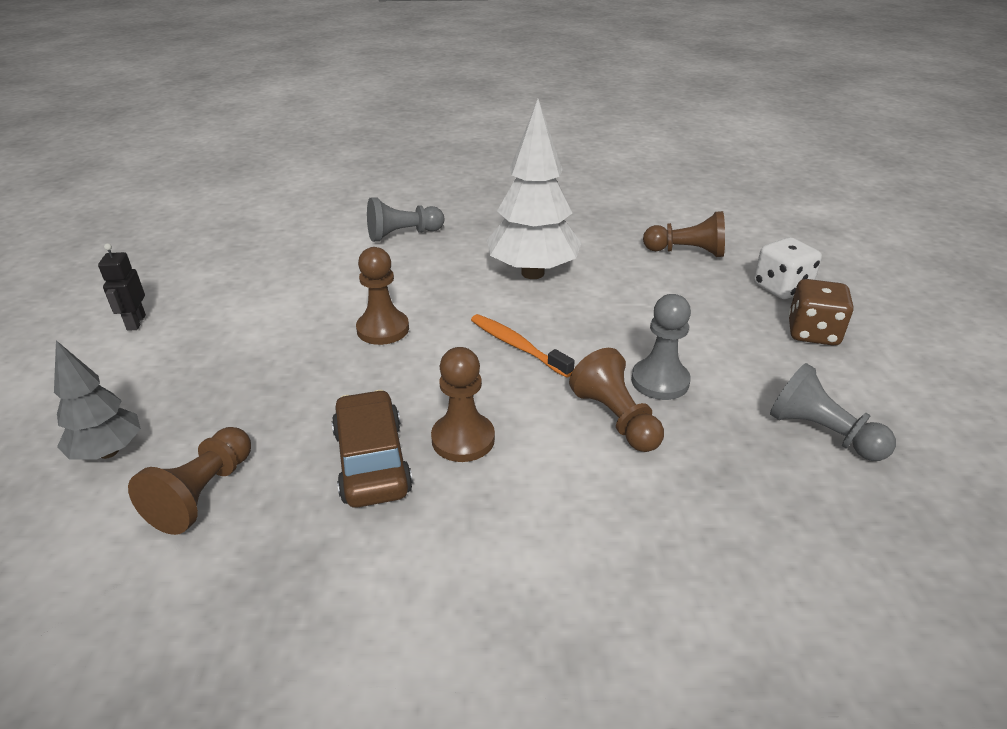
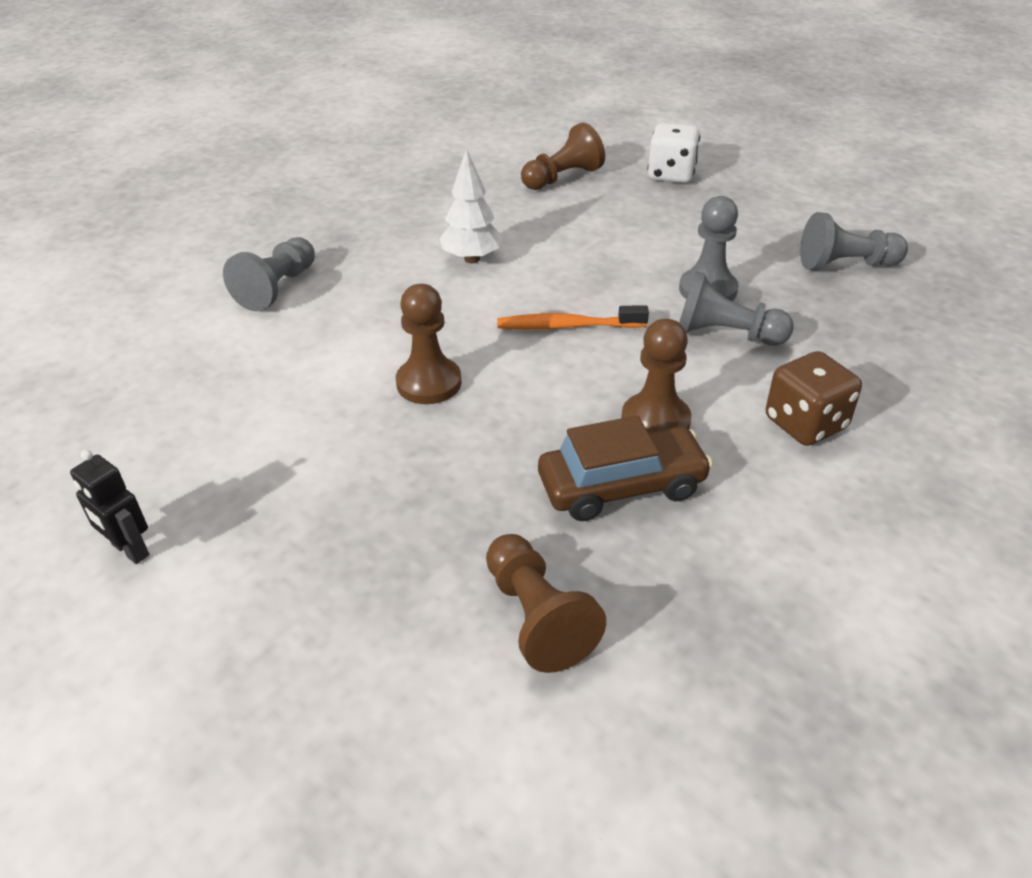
camera: 45 degrees left, 5 degrees up
grey tree [54,341,141,460] -> none
brown car [332,390,413,508] -> brown car turned 135 degrees clockwise [538,416,713,521]
white tree [487,99,581,279] -> white tree [440,149,503,263], size x0.57
brown pawn [569,348,664,452] -> grey pawn [679,271,794,346]
brown dice [788,279,854,346] -> brown dice moved to [765,351,862,446]

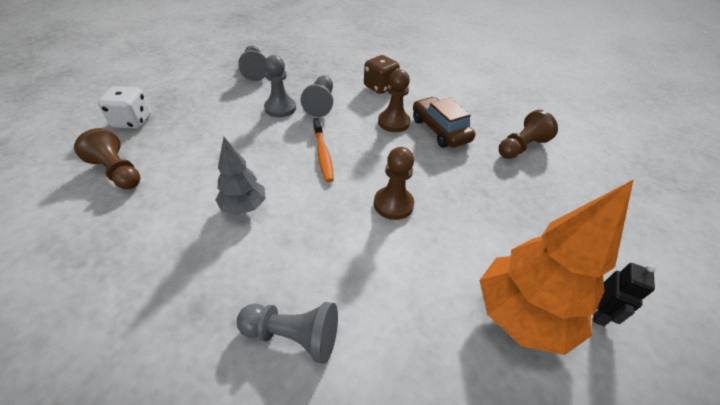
camera: 105 degrees left, 5 degrees up
white tree [440,149,503,263] -> grey tree [215,137,266,215]
none -> orange tree [479,180,633,355]

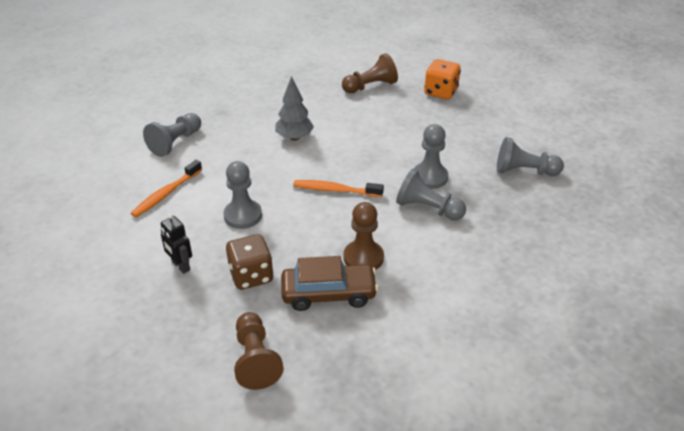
camera: 115 degrees right, 5 degrees down
white dice [98,86,151,129] -> orange dice [424,59,461,100]
brown dice [364,55,400,94] -> brown dice moved to [226,234,274,290]
brown pawn [374,147,414,220] -> grey pawn [223,161,262,229]
orange tree [479,180,633,355] -> none
black robot [593,263,656,326] -> black robot moved to [161,214,192,274]
none -> orange toothbrush [131,160,202,217]

